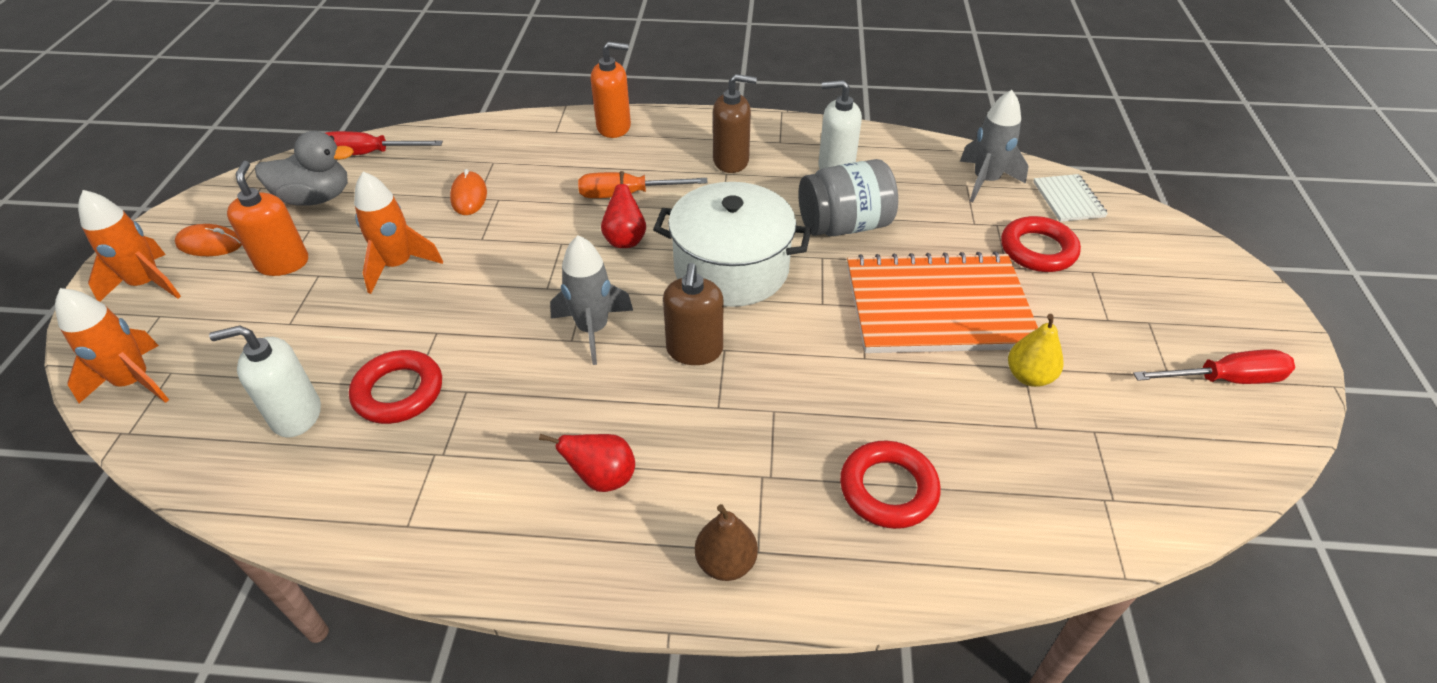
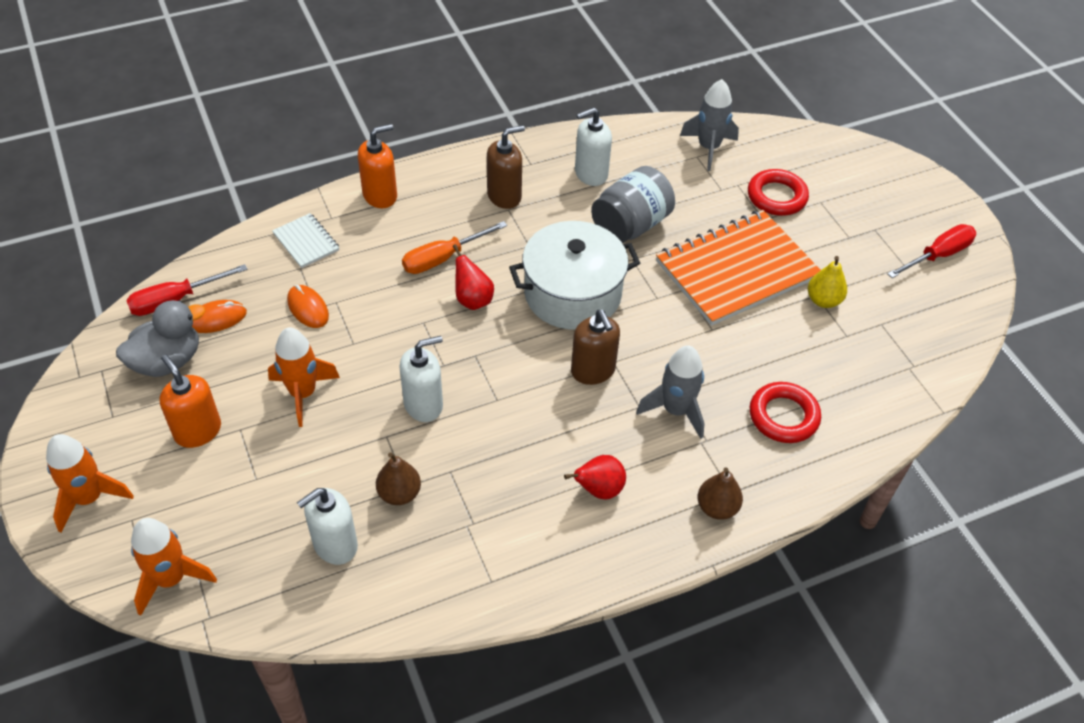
camera: 30 degrees left, 5 degrees up
orange mouse [175,224,242,256] -> orange mouse moved to [192,300,247,333]
red ring [349,350,442,424] -> brown pear [376,453,421,505]
grey rocket [550,235,633,365] -> grey rocket moved to [636,345,705,439]
white notebook [1033,174,1108,222] -> white notebook moved to [272,213,339,268]
none -> white soap dispenser [400,336,443,422]

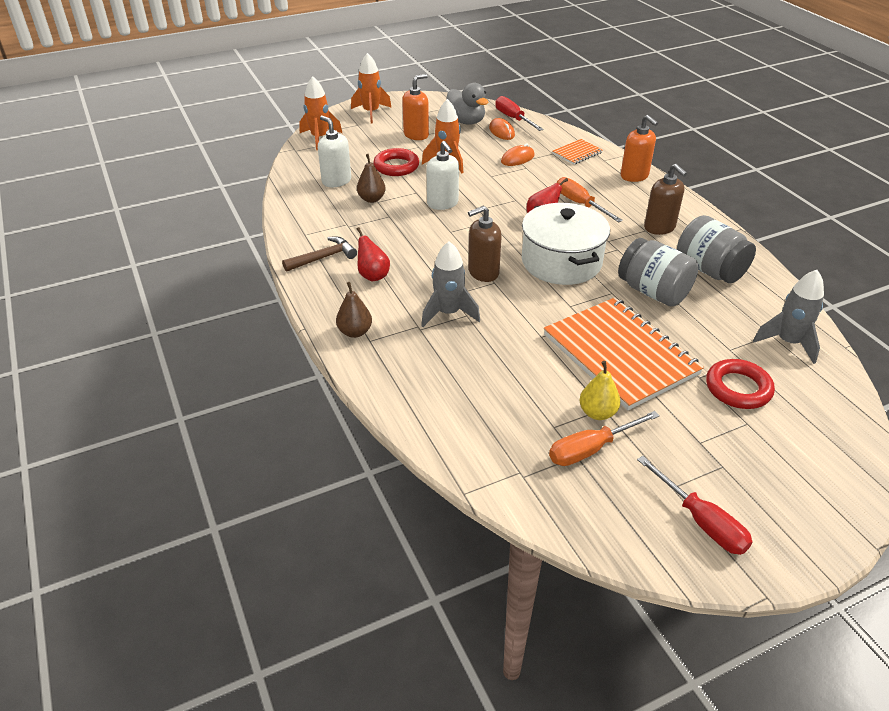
camera: 90 degrees right, 10 degrees down
white notebook [272,213,339,268] -> orange notebook [552,139,603,165]
white soap dispenser [575,108,612,186] -> grey jar [677,215,756,284]
red ring [750,382,821,443] -> red ring moved to [373,148,419,176]
none -> brown hammer [282,236,357,272]
none -> orange screwdriver [549,411,660,466]

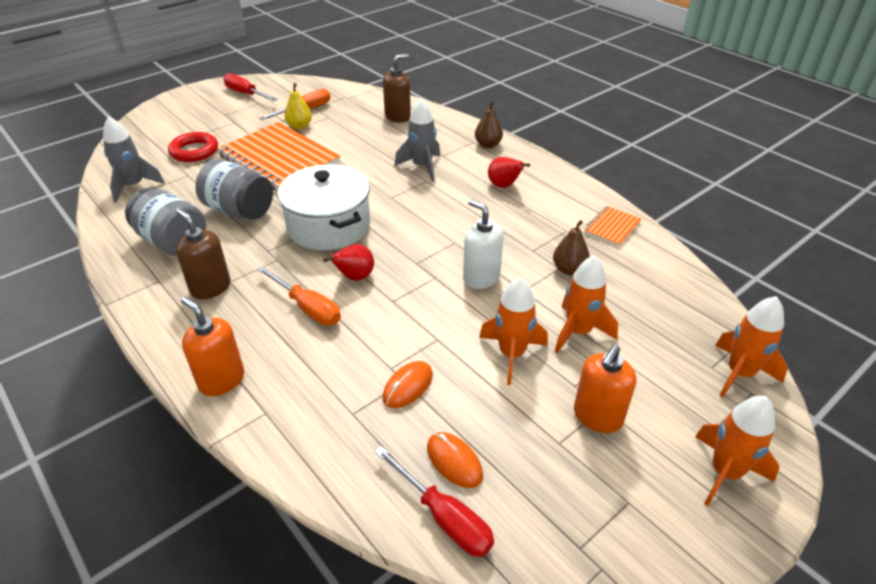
camera: 165 degrees right, 0 degrees up
brown hammer [282,236,357,272] -> none
white soap dispenser [318,115,351,187] -> none
red ring [373,148,419,176] -> orange rocket [554,255,618,353]
grey duck [446,83,488,125] -> none
brown soap dispenser [468,206,501,282] -> brown soap dispenser moved to [383,54,411,123]
orange notebook [552,139,603,165] -> orange notebook moved to [584,206,642,247]

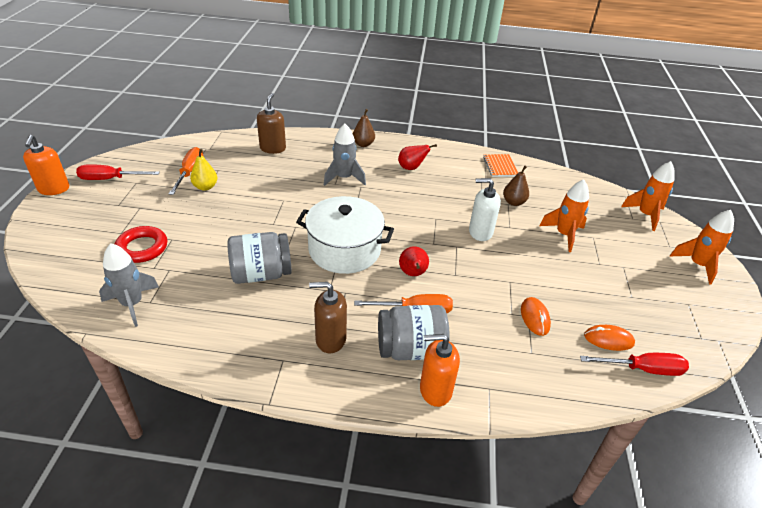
camera: 45 degrees left, 0 degrees up
grey jar [125,188,206,256] -> grey jar moved to [378,305,450,360]
orange notebook [217,122,341,191] -> none
orange rocket [479,277,548,385] -> none
orange soap dispenser [574,344,636,433] -> orange soap dispenser moved to [23,135,69,195]

